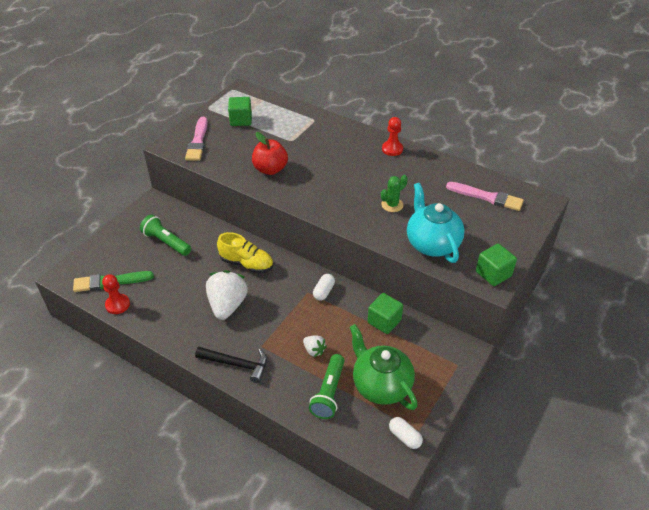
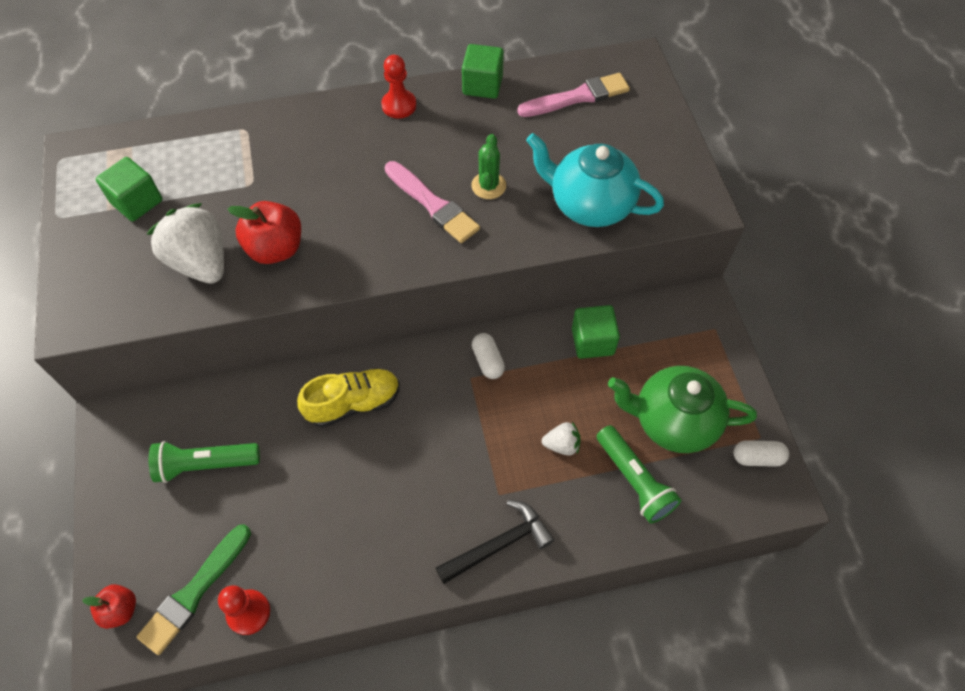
camera: 45 degrees left, 15 degrees up
pink brush [185,117,208,161] -> pink brush moved to [385,161,480,243]
white strawberry [206,270,248,320] -> white strawberry moved to [147,203,224,284]
green cube [476,244,517,286] -> green cube moved to [462,44,504,99]
none -> red apple [82,584,136,629]

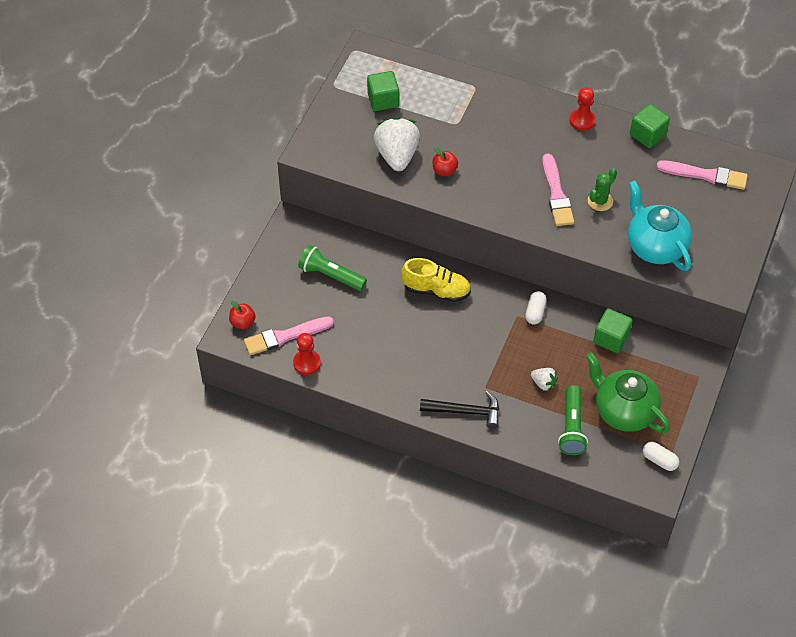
camera: 35 degrees right, 5 degrees down
green brush [137,524,251,655] -> pink brush [244,316,334,355]
red apple [228,201,301,264] -> red apple [433,148,458,176], size x0.60

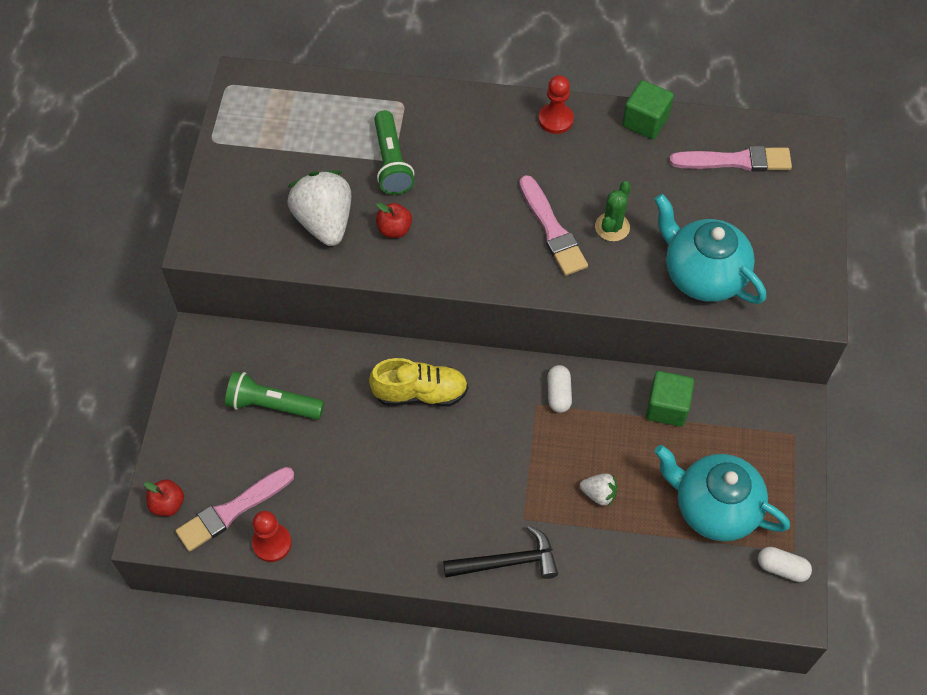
camera: 15 degrees left, 5 degrees up
green cube [367,71,399,111] -> none
green flashlight [558,385,588,455] -> green flashlight moved to [374,110,415,195]
green teapot [586,352,670,433] -> turquoise teapot [654,445,790,542]

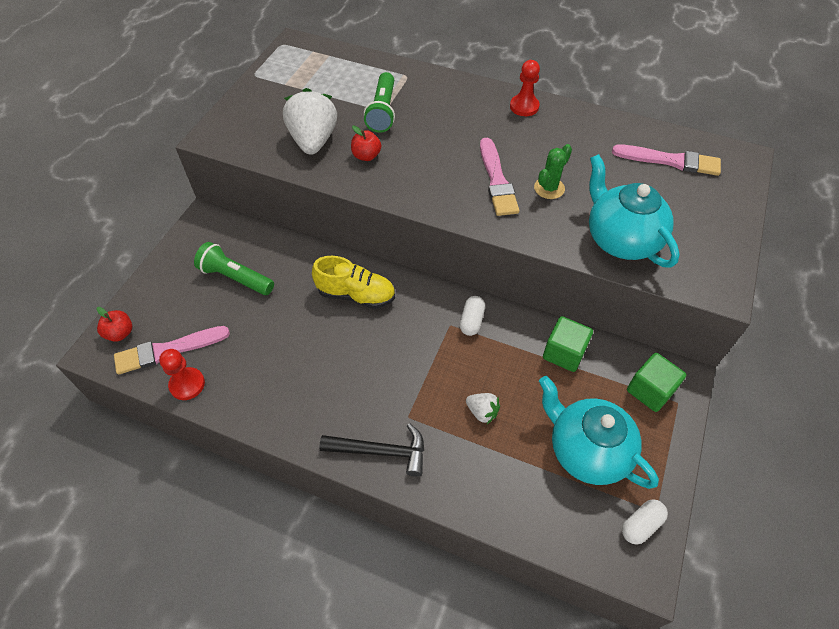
camera: 15 degrees right, 5 degrees down
green cube [622,80,674,139] -> green cube moved to [627,353,686,412]
white capsule [758,547,812,582] -> white capsule turned 75 degrees counterclockwise [622,499,668,545]

